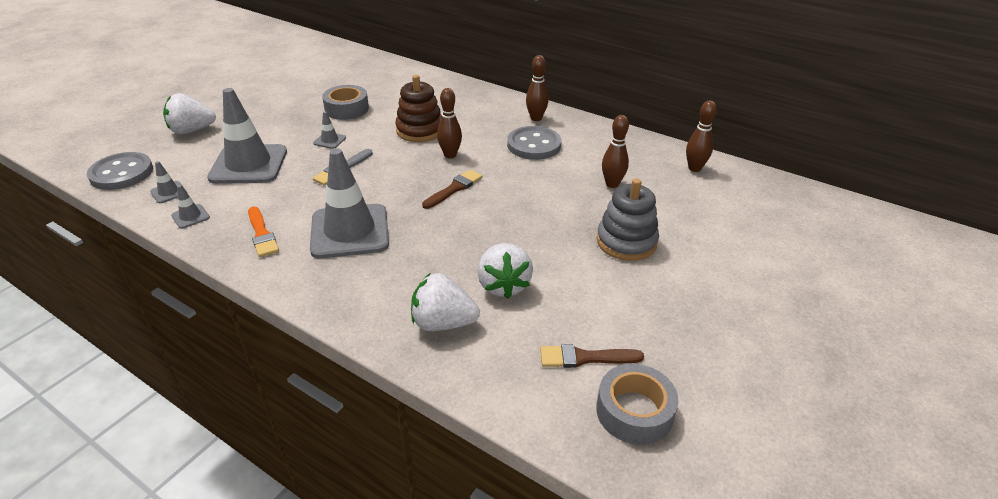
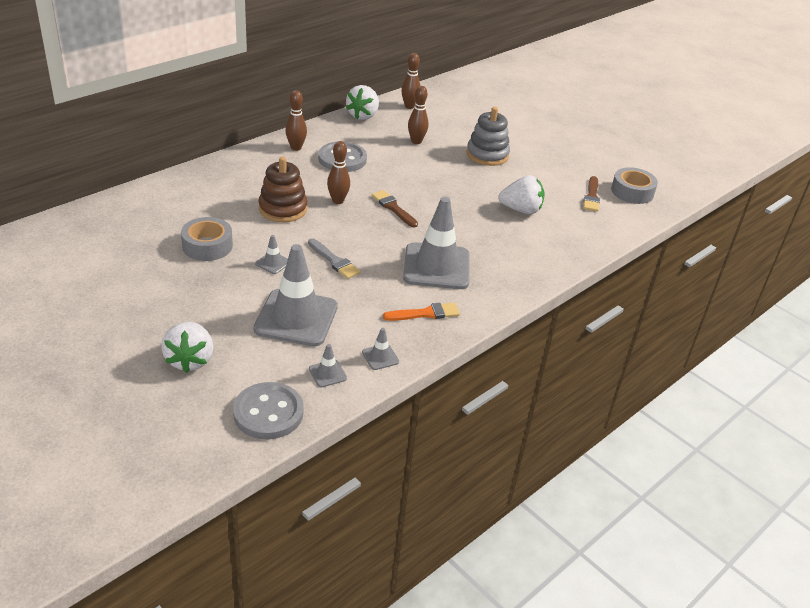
camera: 80 degrees left, 0 degrees up
white strawberry [411,273,480,331] -> white strawberry moved to [346,85,379,120]

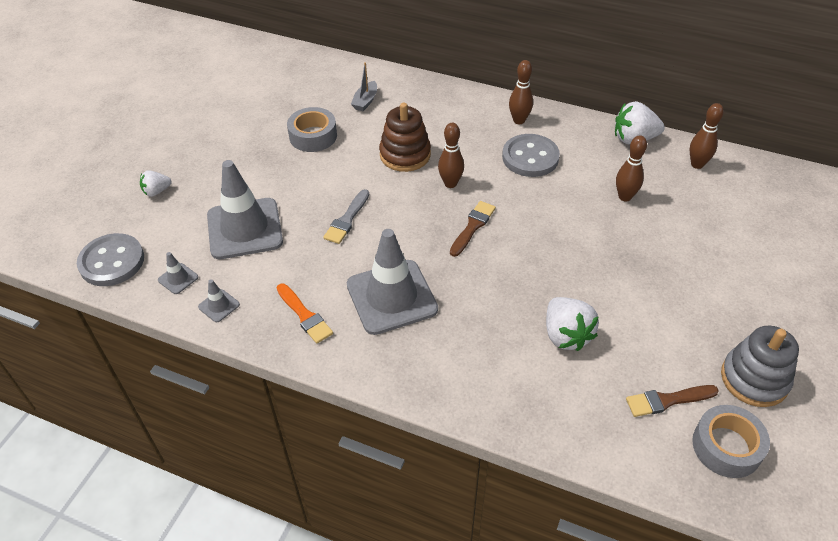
camera: 70 degrees right, 10 degrees up
white strawberry [161,322,213,373] -> white strawberry [140,170,172,197], size x0.58
grey traffic cone [255,235,288,274] -> none
grey stacking toy [466,107,510,166] -> grey stacking toy moved to [721,326,799,407]
none -> grey boat [351,62,377,111]

